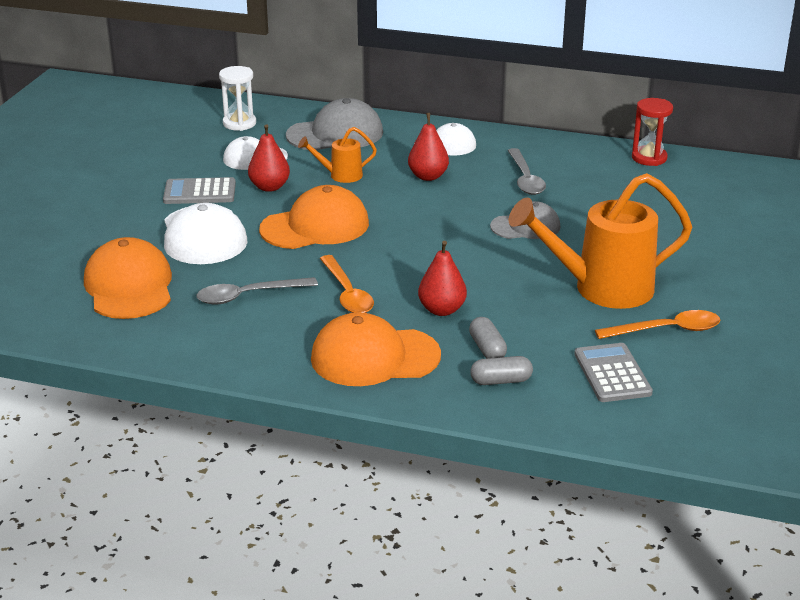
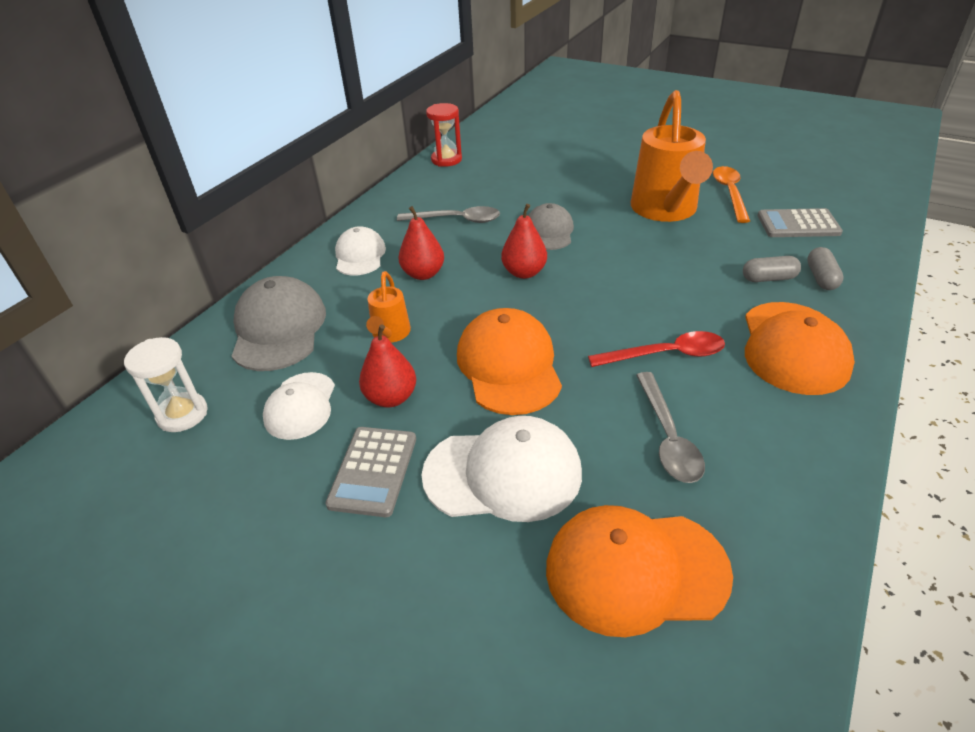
camera: 75 degrees left, 10 degrees up
orange spoon [320,255,374,313] -> red spoon [588,331,725,367]
red pear [418,241,467,316] -> red pear moved to [501,204,547,279]

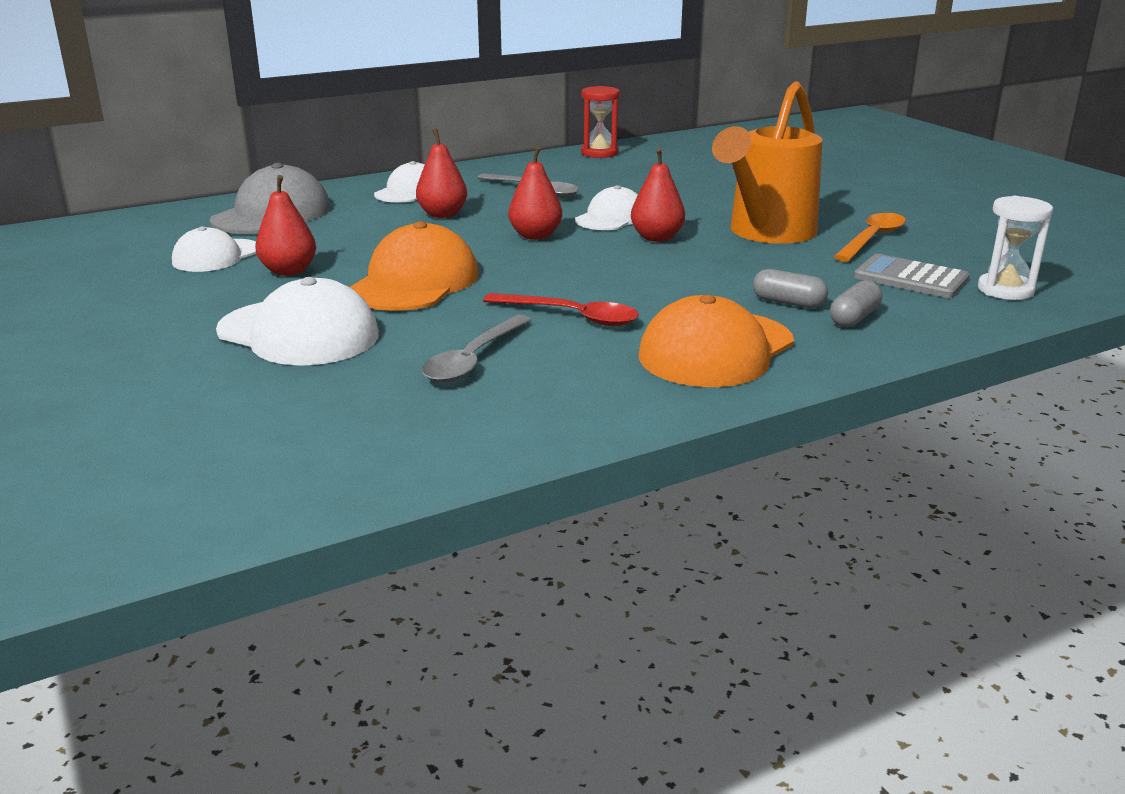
camera: 30 degrees right, 15 degrees down
white hourglass [124,337,208,432] -> white hourglass moved to [978,196,1053,300]
grey calculator [325,427,416,517] -> none
orange watering can [366,271,411,343] -> none
grey cap [528,203,574,250] -> white cap [575,185,638,230]
orange cap [546,505,733,637] -> none
none -> red pear [631,148,685,242]

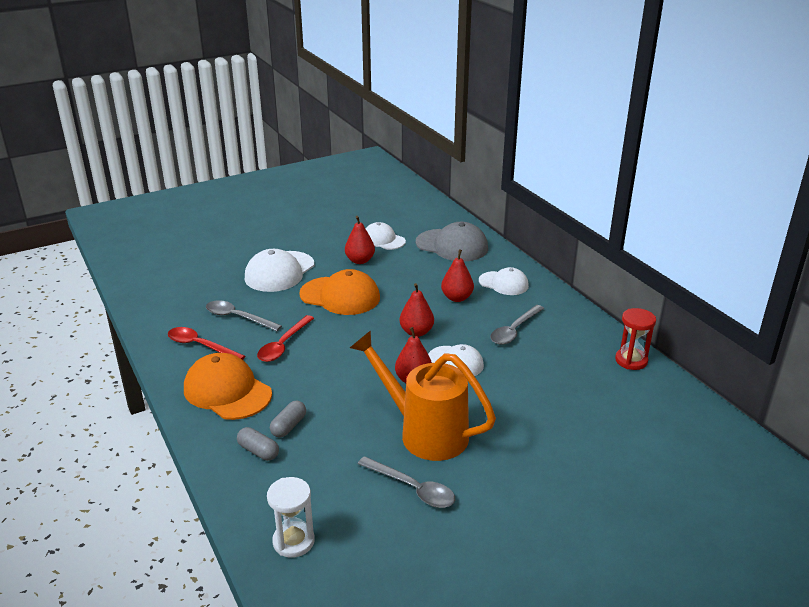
camera: 90 degrees right, 5 degrees up
orange spoon [834,213,906,262] -> grey spoon [357,456,455,508]
grey calculator [854,254,970,298] -> none
none -> red spoon [168,327,245,360]

